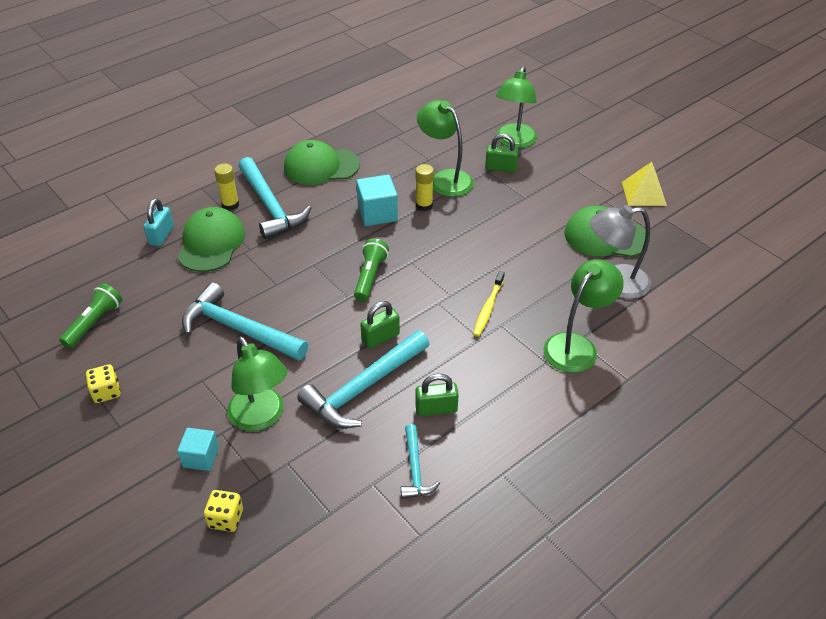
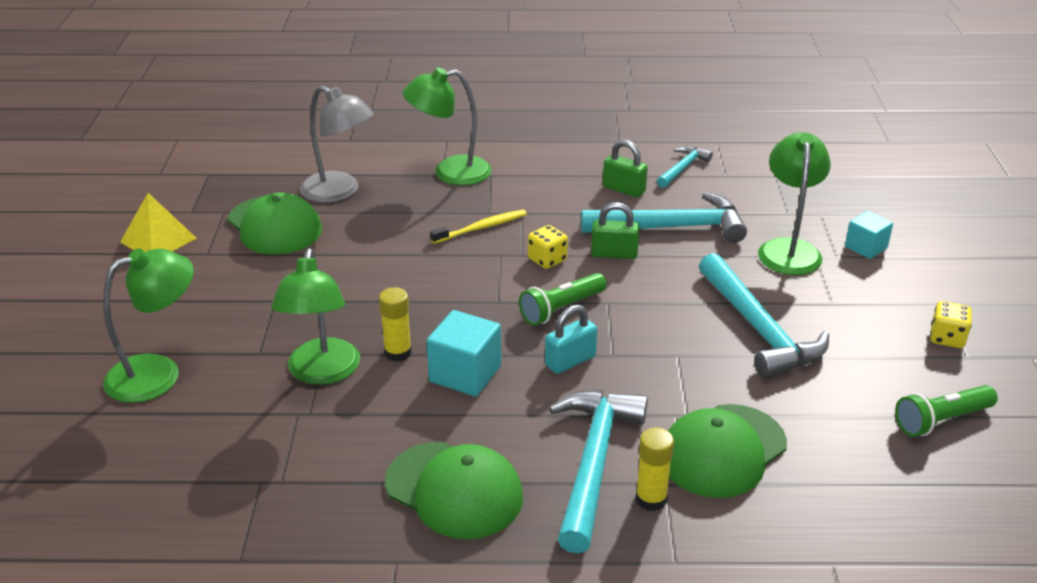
camera: 140 degrees left, 10 degrees down
turquoise padlock [143,198,174,246] -> turquoise padlock moved to [545,304,597,374]
yellow dice [204,490,243,532] -> yellow dice moved to [528,225,568,269]
green padlock [485,134,519,173] -> none

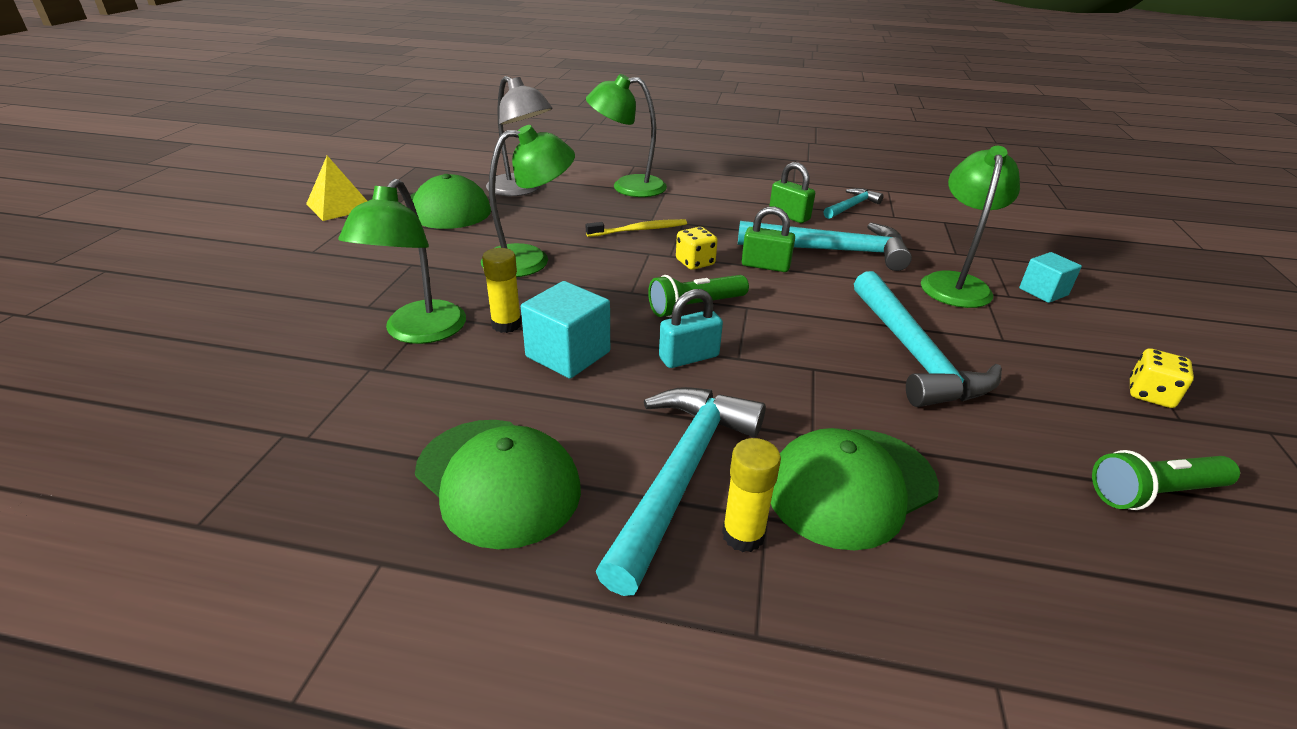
camera: 10 degrees right, 0 degrees up
green lamp [103,249,194,403] -> green lamp moved to [481,125,575,277]

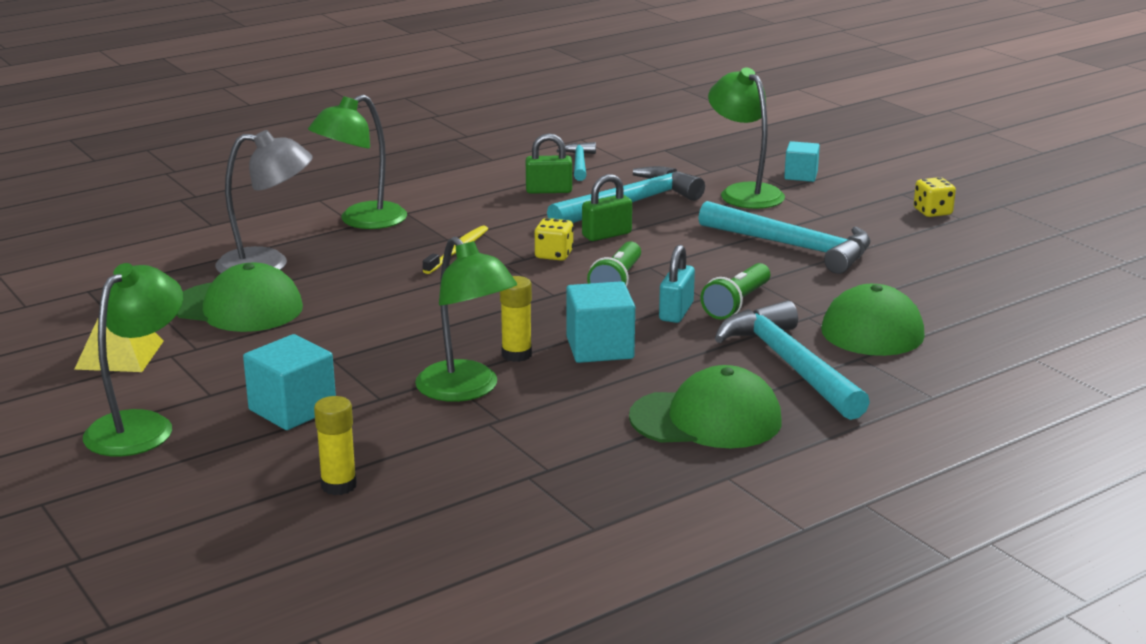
camera: 45 degrees left, 10 degrees down
green lamp [481,125,575,277] -> green lamp moved to [83,263,183,456]
yellow glue stick [722,438,781,552] -> yellow glue stick moved to [314,396,357,495]
green flashlight [1092,450,1240,510] -> green flashlight moved to [700,263,770,320]
none -> turquoise cube [243,334,336,430]

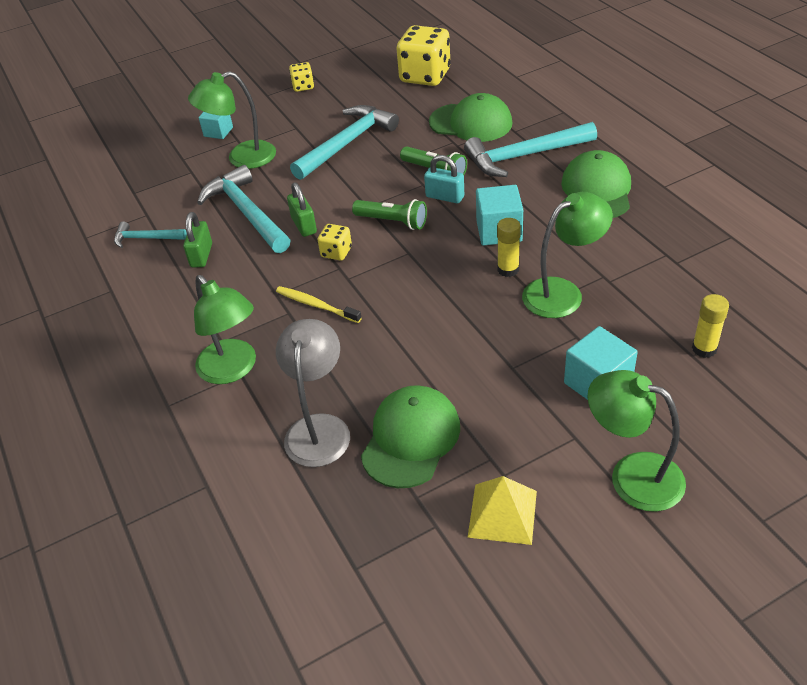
camera: 80 degrees left, 20 degrees up
none -> yellow dice [396,25,451,86]

